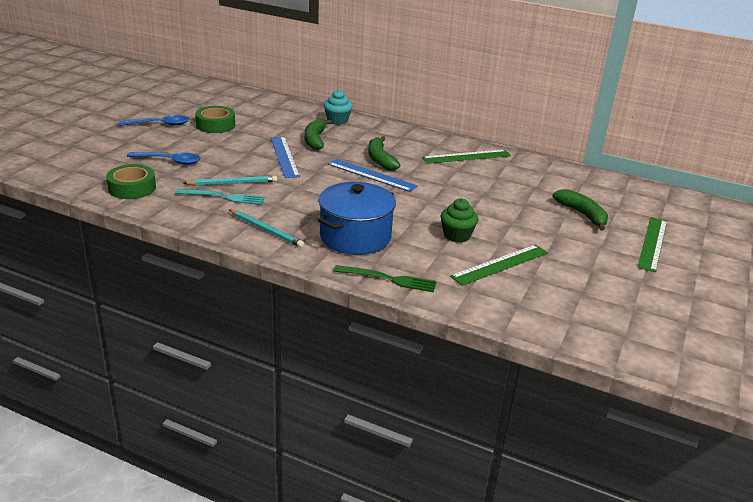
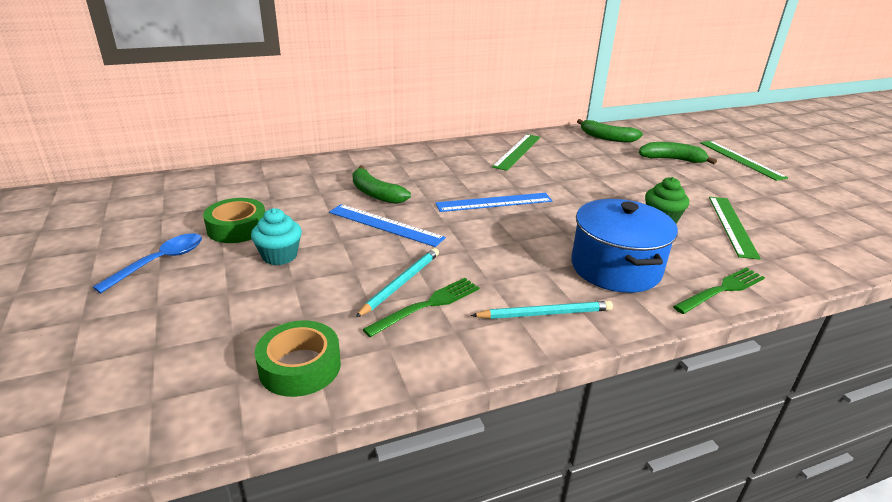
camera: 45 degrees left, 0 degrees up
blue spoon [126,152,200,165] -> none
turquoise fork [175,189,265,205] -> green fork [363,278,479,337]
turquoise cupcake [324,90,353,125] -> turquoise cupcake moved to [251,208,302,265]
green banana [368,136,401,170] -> green banana moved to [577,119,643,143]

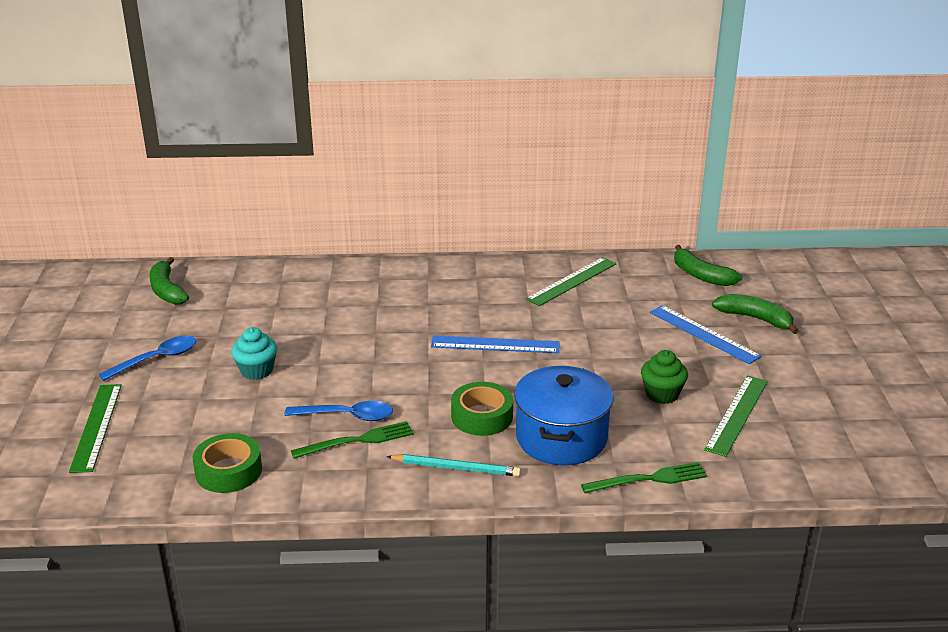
camera: 20 degrees right, 0 degrees up
green tape [203,198,265,243] -> green tape moved to [451,382,513,436]
blue ruler [329,204,446,247] -> blue ruler moved to [650,305,762,364]
green banana [352,165,411,204] -> green banana moved to [150,257,189,305]
turquoise pencil [355,248,439,318] -> blue spoon [285,401,393,421]
green ruler [700,141,788,181] -> green ruler moved to [69,384,122,473]

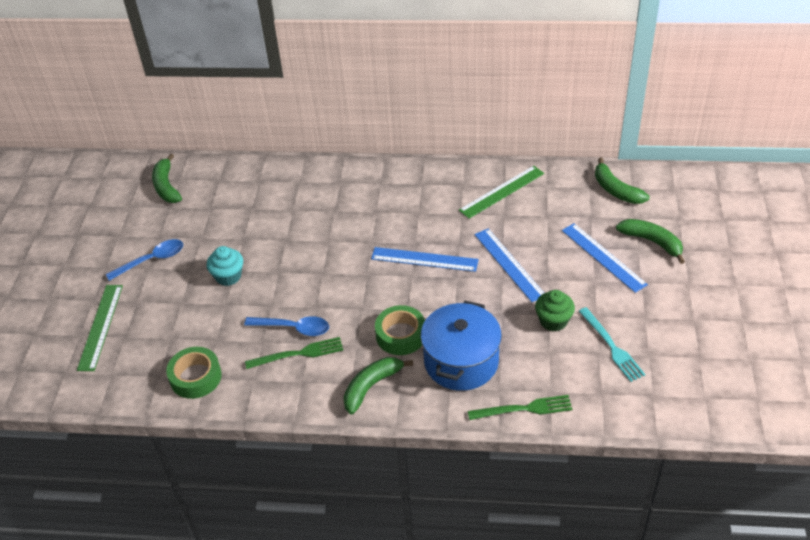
camera: 10 degrees right, 15 degrees up
turquoise pencil [386,454,521,476] -> green banana [343,357,413,415]
green ruler [704,375,768,457] -> turquoise fork [579,307,646,382]
none -> blue ruler [475,228,544,302]

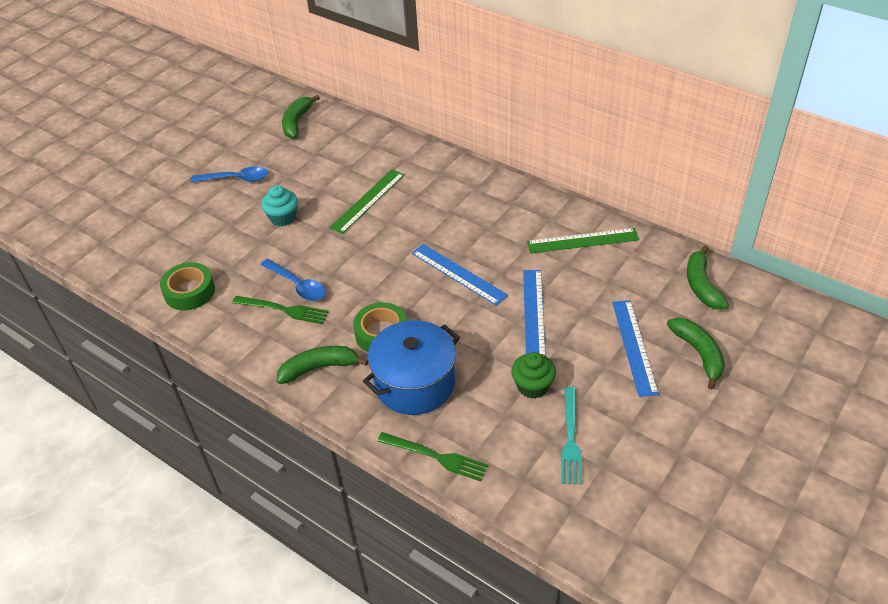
camera: 30 degrees right, 0 degrees up
green ruler [77,285,123,371] -> green ruler moved to [329,169,405,234]

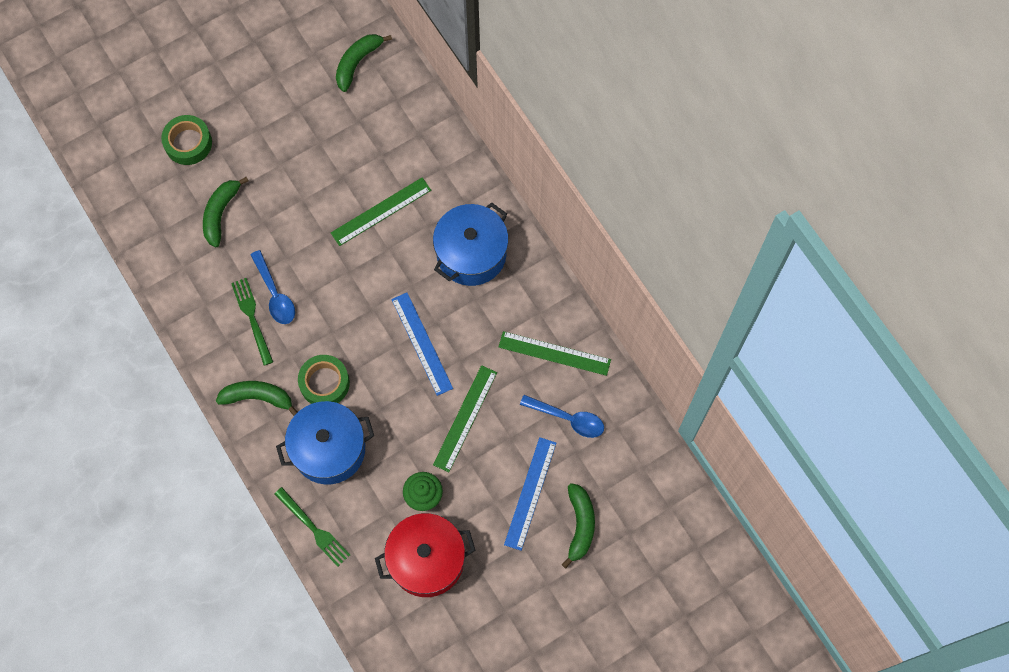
camera: 20 degrees right, 25 degrees up
green tape [160,262,215,310] -> green tape moved to [161,115,212,165]
blue spoon [191,166,268,183] -> blue spoon moved to [520,395,604,438]
green fork [232,296,329,324] -> green fork turned 150 degrees counterclockwise [231,278,273,366]
turquoise cupcake [261,185,298,226] -> none
blue ruler [523,270,546,356] -> green ruler [433,365,497,472]
turquoise fork [561,387,582,485] -> red pot [375,513,475,597]
green banana [687,245,729,310] -> green banana moved to [203,177,249,247]
none -> blue pot [433,203,509,286]

